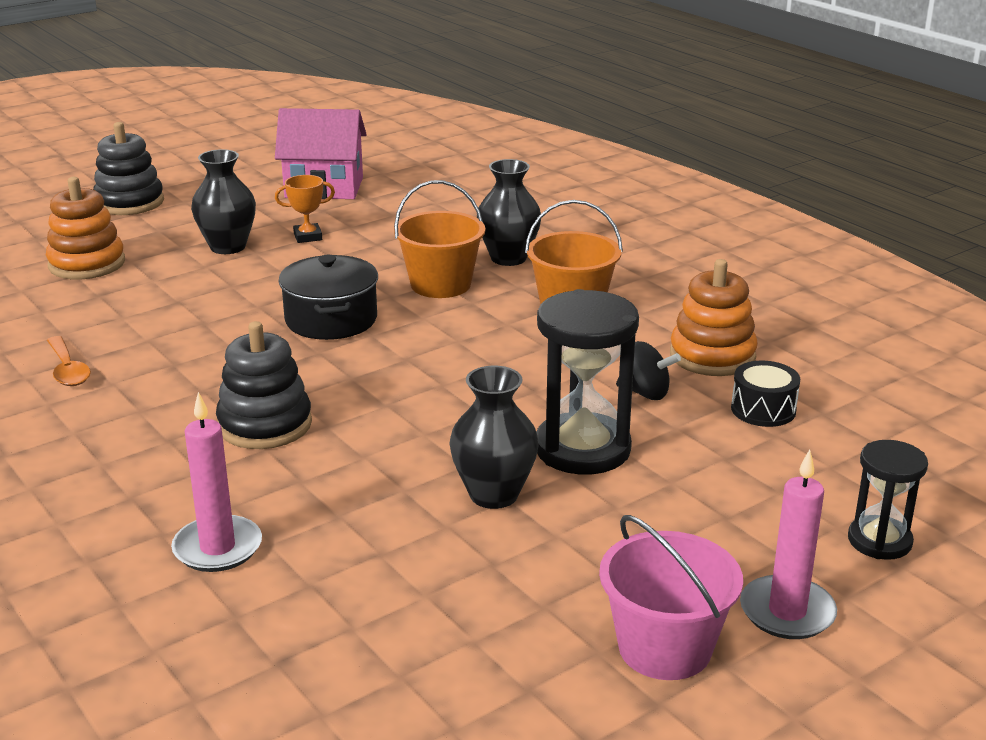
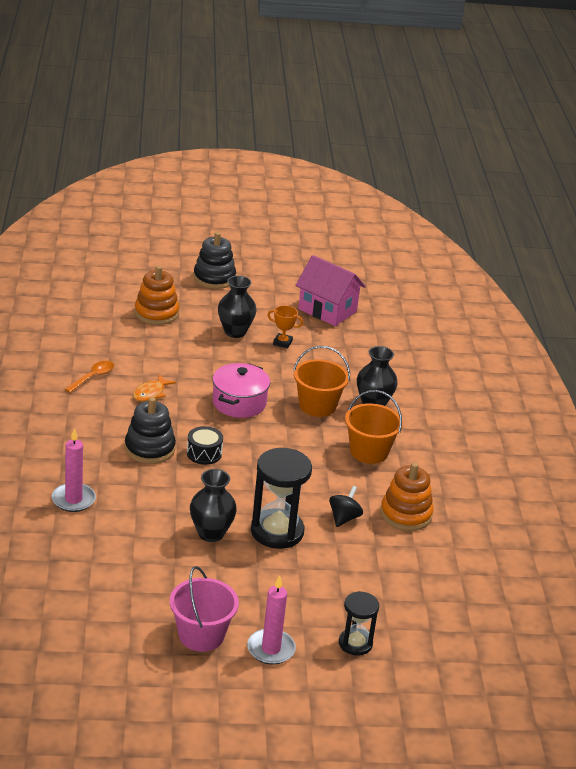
camera: 30 degrees right, 5 degrees up
orange spoon [47,336,91,386] -> orange spoon turned 150 degrees counterclockwise [65,361,114,393]
black pot [278,255,378,340] -> pink pot [212,363,270,418]
black spinning top [616,341,681,400] -> black spinning top turned 120 degrees counterclockwise [329,486,363,527]
black drum [731,361,800,427] -> black drum moved to [187,426,223,465]
none -> orange fish [133,375,176,401]

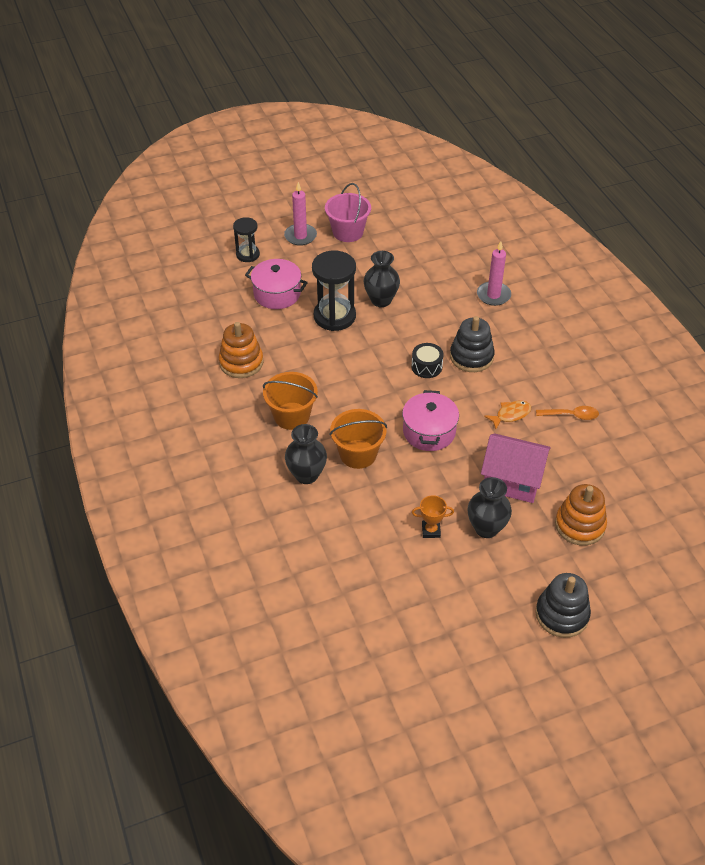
camera: 165 degrees right, 15 degrees up
orange spoon [65,361,114,393] -> orange spoon turned 105 degrees counterclockwise [536,406,599,420]
orange fish [133,375,176,401] -> orange fish turned 45 degrees clockwise [484,401,531,429]
pink house [296,255,366,326] -> pink house moved to [481,433,551,503]
black spinning top [329,486,363,527] -> none
none -> pink pot [245,259,308,309]

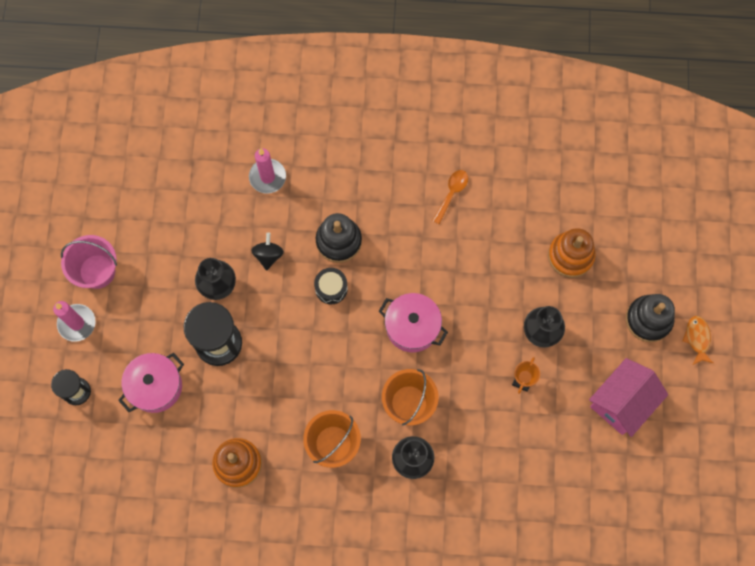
camera: 65 degrees left, 25 degrees up
pink house [481,433,551,503] -> pink house moved to [589,358,668,437]
orange fish [484,401,531,429] -> orange fish moved to [682,316,713,365]
none -> black spinning top [251,233,284,270]

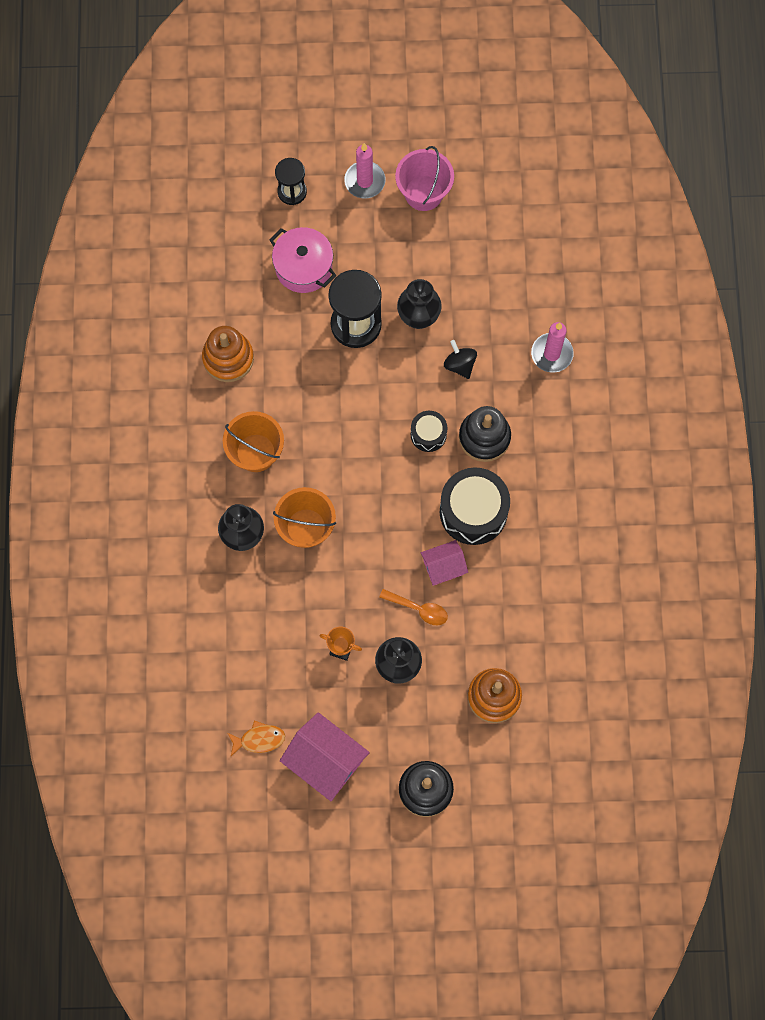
camera: 85 degrees right, 0 degrees up
black spinning top [251,233,284,270] -> black spinning top turned 120 degrees counterclockwise [444,340,477,379]
pink pot [378,293,448,352] -> none
orange spoon [432,170,468,224] -> orange spoon moved to [379,589,448,625]
orange fish [682,316,713,365] -> orange fish moved to [228,721,285,756]
none -> pink house [421,540,468,586]
none -> black drum [440,467,510,545]

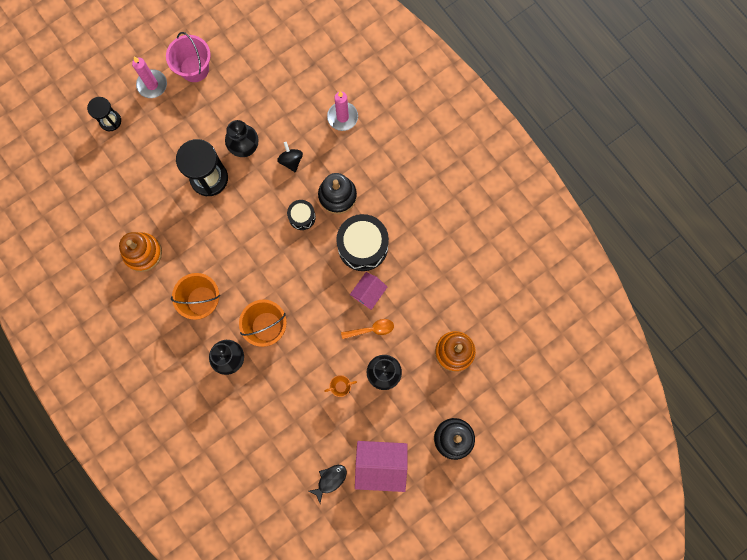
camera: 35 degrees left, 5 degrees up
orange fish [228,721,285,756] -> black fish [308,465,347,503]
pink pot [270,227,336,293] -> none
black spinning top [444,340,477,379] -> black spinning top turned 45 degrees clockwise [277,142,303,172]

